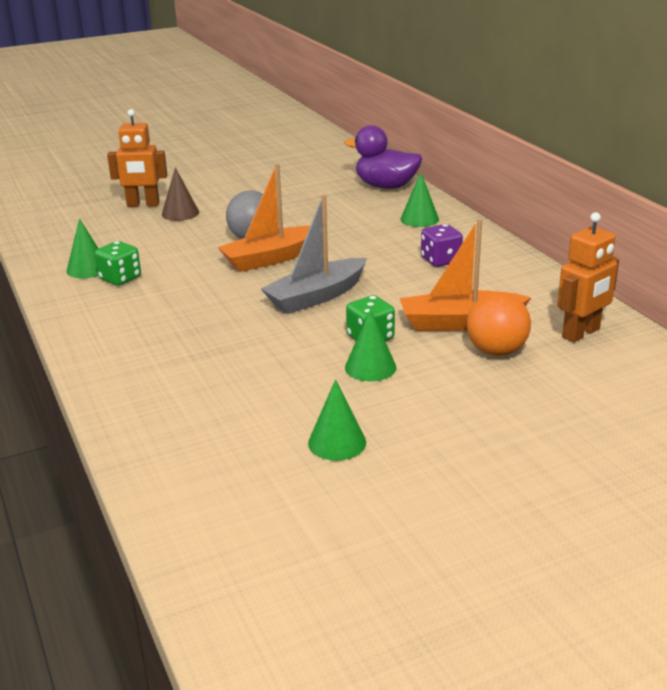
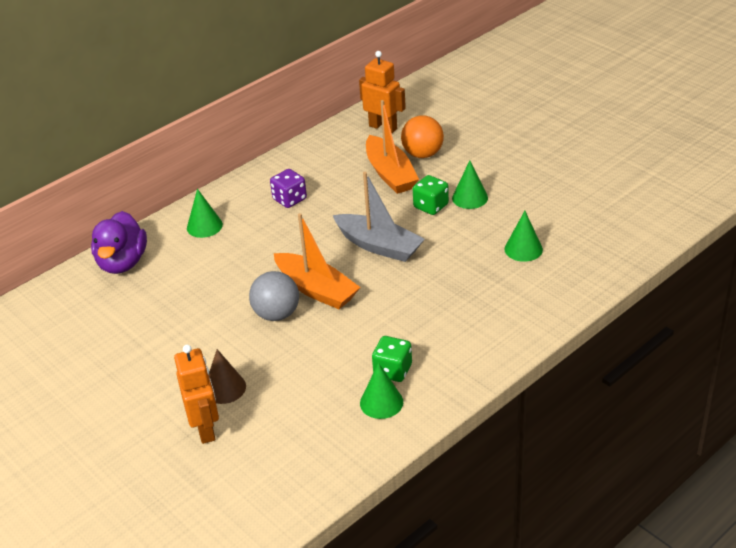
camera: 105 degrees left, 10 degrees up
green cone [308,379,366,461] -> green cone moved to [504,211,543,262]

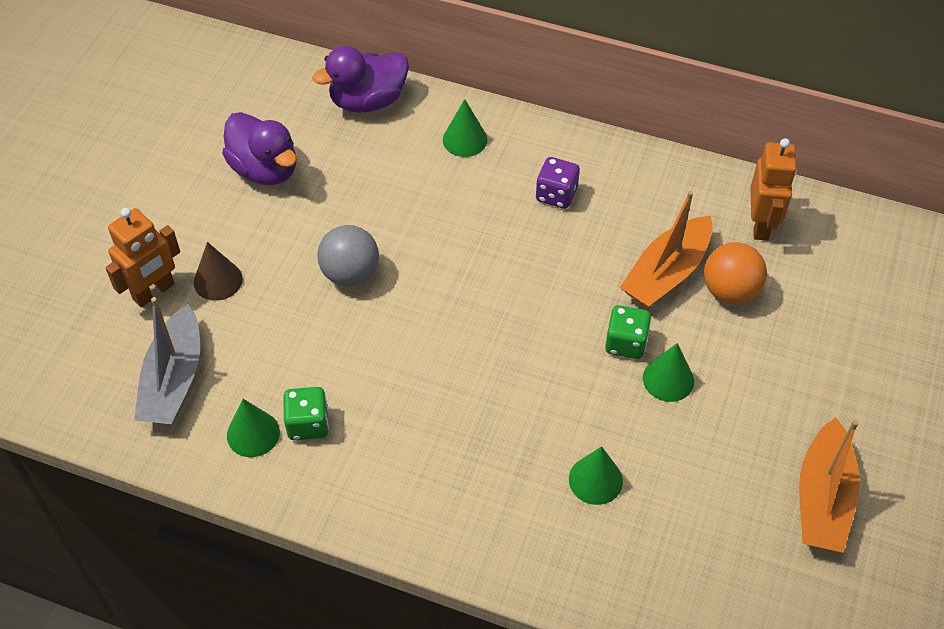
camera: 60 degrees right, 15 degrees up
orange boat [274,213,361,309] -> orange boat moved to [799,417,860,553]
grey boat [333,172,425,262] -> grey boat moved to [134,297,200,424]
none -> purple duck [222,112,297,185]

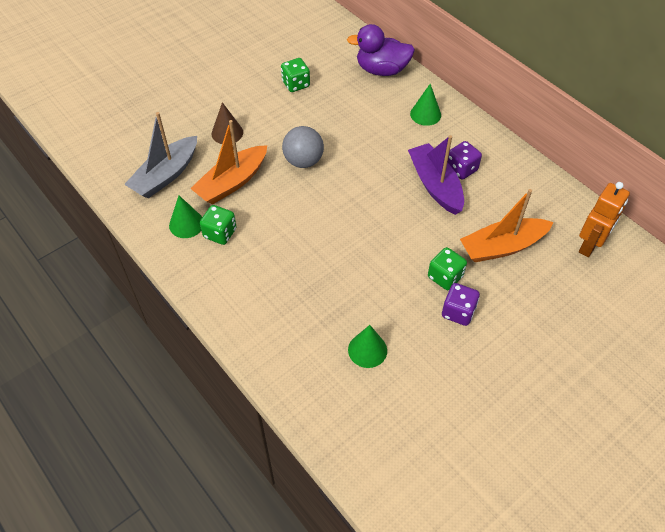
camera: 30 degrees right, 0 degrees up
orange robot [105,208,180,307] -> none
purple duck [222,112,297,185] -> green dice [281,58,310,92]
green cone [643,343,694,402] -> purple dice [442,283,480,326]
orange ball [704,242,767,304] -> none
orange boat [799,417,860,553] -> orange boat moved to [190,120,267,204]
none -> purple boat [408,135,464,215]

